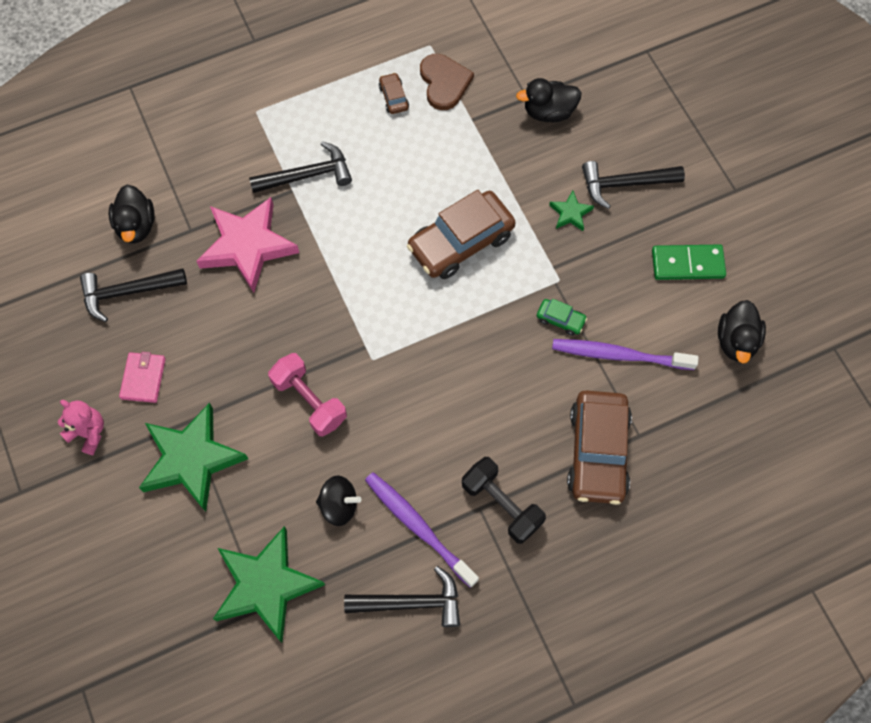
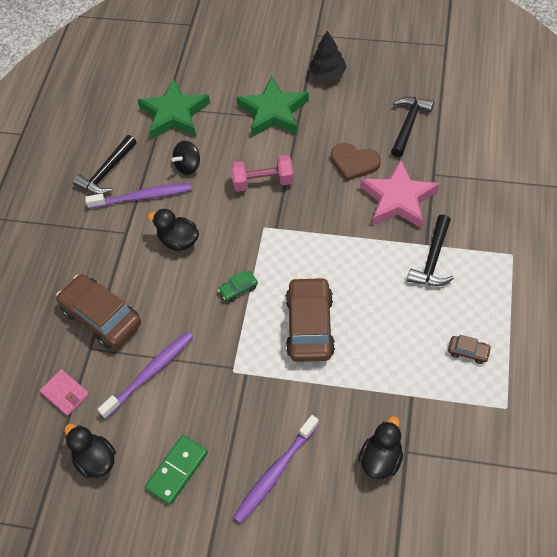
camera: 130 degrees right, 10 degrees down
pink teddy bear [58,400,104,455] -> black tree [309,31,347,81]
black duck [109,185,154,243] -> black duck moved to [148,209,199,251]
pink wallet [119,352,166,403] -> pink wallet moved to [40,369,89,416]
brown heart [420,54,474,110] -> brown heart moved to [331,143,381,181]
black dumbbell [462,457,546,544] -> none
green car [537,299,587,336] -> green car moved to [218,271,258,302]
green star [549,191,594,231] -> none
black hammer [582,161,685,209] -> purple toothbrush [233,415,319,524]

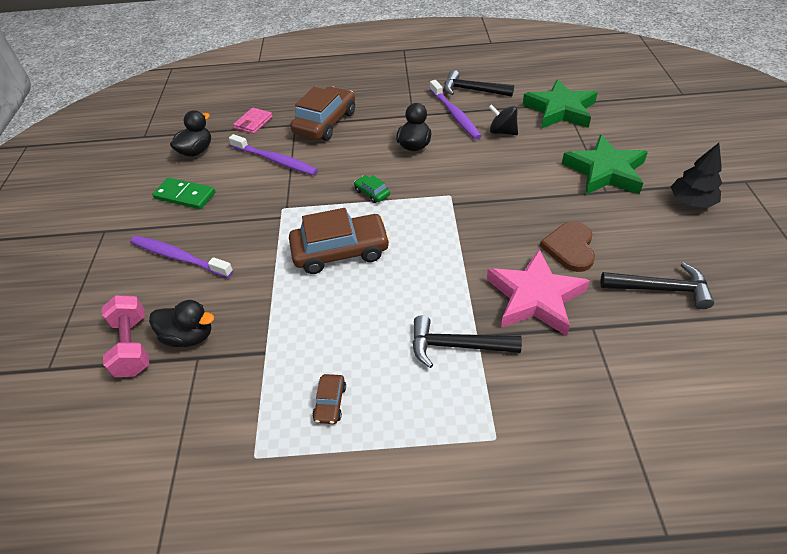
camera: 75 degrees right, 10 degrees down
pink dumbbell [231,155,294,192] -> pink dumbbell moved to [102,295,149,377]

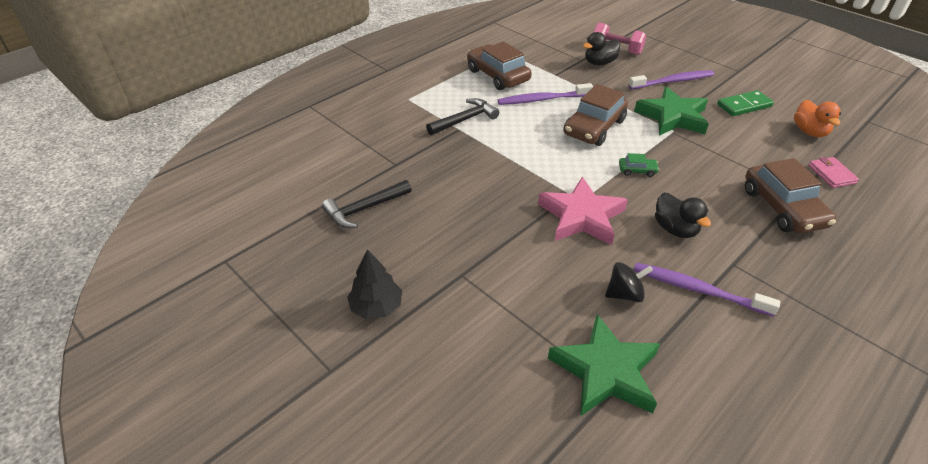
camera: 135 degrees right, 5 degrees down
black duck [170,110,211,157] -> orange duck [794,100,841,137]
purple toothbrush [229,134,318,175] -> purple toothbrush moved to [498,83,593,105]
brown car [313,374,346,424] -> brown car [467,41,532,90], size x2.27
black hammer [444,70,514,97] -> none
pink star [487,249,590,336] -> pink star moved to [538,177,628,245]
brown heart [540,222,595,272] -> none
green star [562,135,648,195] -> green star moved to [634,86,709,136]

